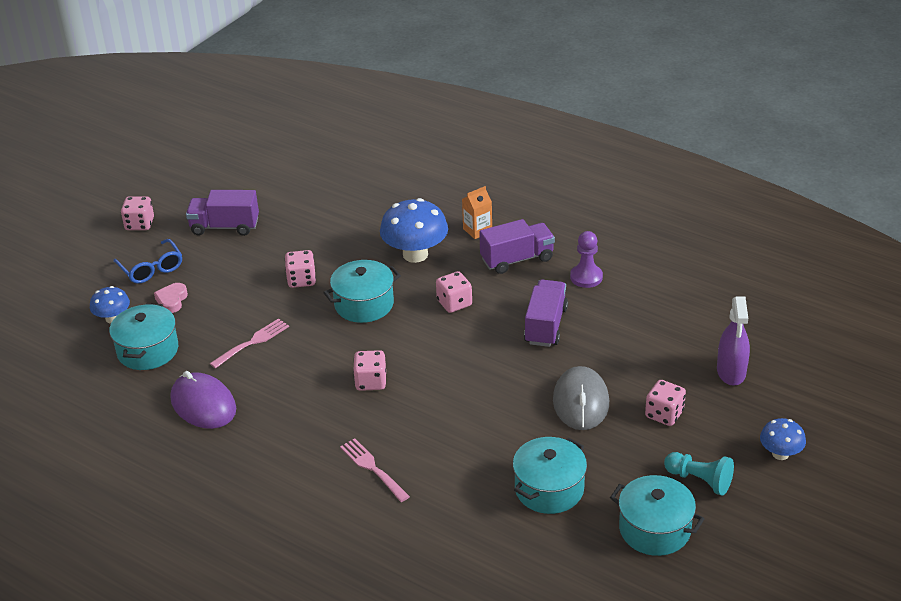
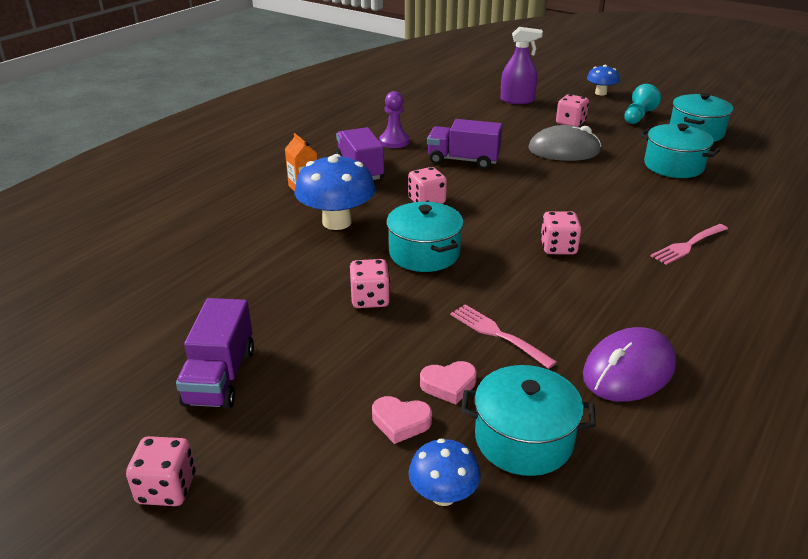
camera: 90 degrees left, 5 degrees down
blue glasses [113,239,182,284] -> none
none -> pink heart [420,361,477,404]

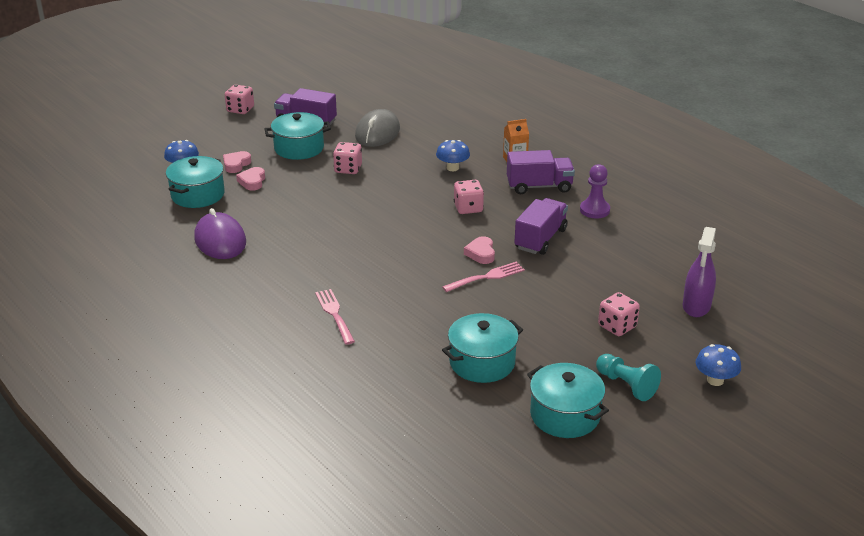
camera: 105 degrees right, 0 degrees up
blue mushroom [295,154,375,230] -> blue mushroom [436,140,470,171], size x0.56
turquoise pot [386,202,464,272] -> turquoise pot moved to [264,112,331,160]
pink fork [450,304,557,369] -> pink fork moved to [442,262,525,292]
grey mouse [528,125,601,161] -> grey mouse moved to [355,109,400,147]
pink dice [540,211,581,254] -> none
none -> pink heart [464,236,495,264]

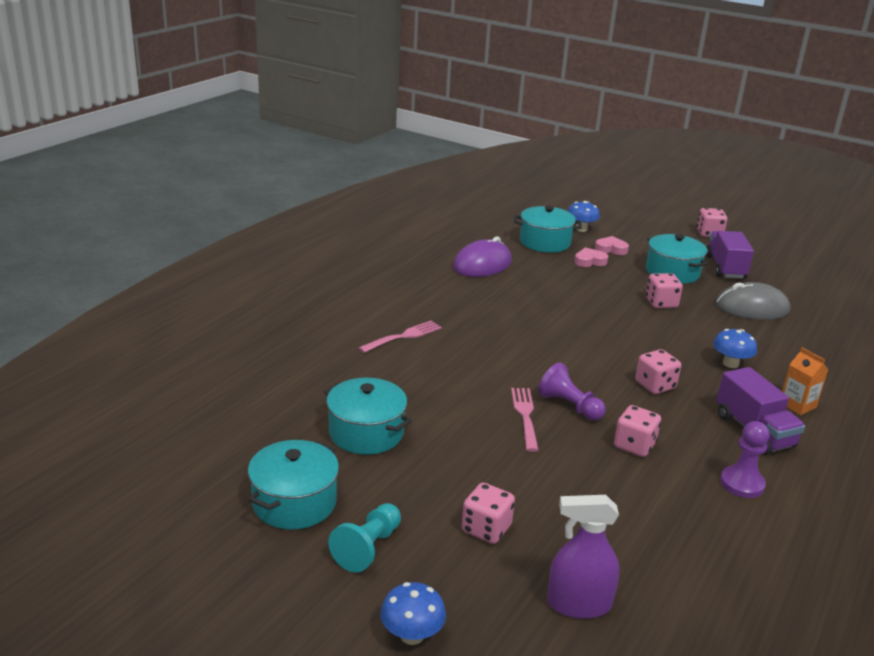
camera: 70 degrees right, 5 degrees down
pink fork [442,262,525,292] -> pink fork turned 135 degrees counterclockwise [511,388,538,452]
pink heart [464,236,495,264] -> purple pawn [538,362,606,421]
purple truck [514,198,568,255] -> pink dice [614,405,661,457]

